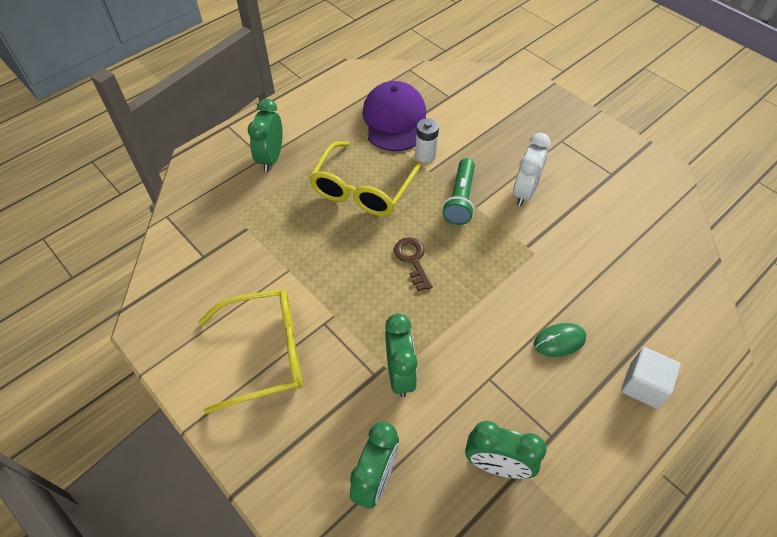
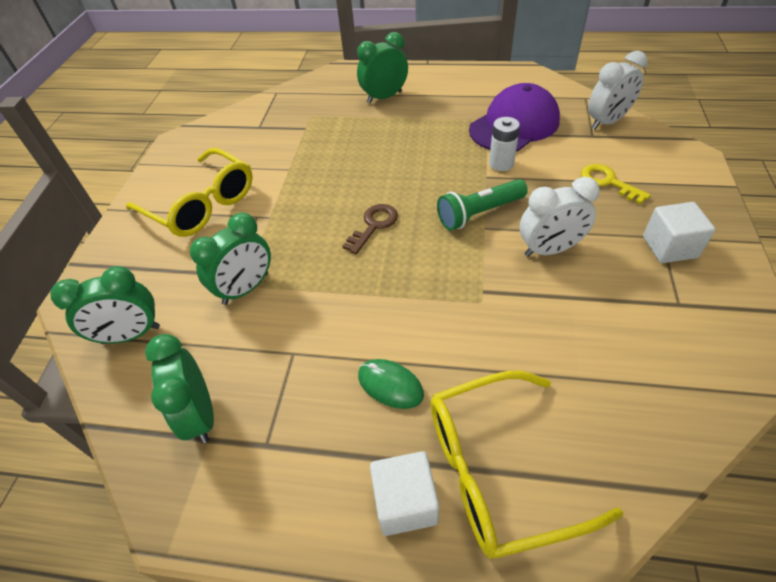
camera: 55 degrees right, 5 degrees down
yellow glasses [309,141,421,216] -> yellow glasses moved to [430,371,623,559]
none -> yellow key [581,164,651,204]
none -> white clock [588,51,647,129]
none -> white cube [643,202,715,263]

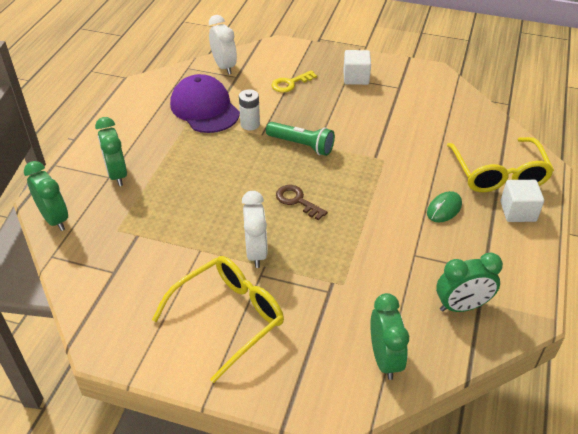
camera: 85 degrees left, 5 degrees down
green clock [190,213,271,305] -> green clock moved to [24,161,68,231]
green flashlight [437,179,528,231] -> green flashlight turned 45 degrees counterclockwise [266,122,335,156]
white clock [520,177,600,257] -> white clock moved to [242,191,268,268]

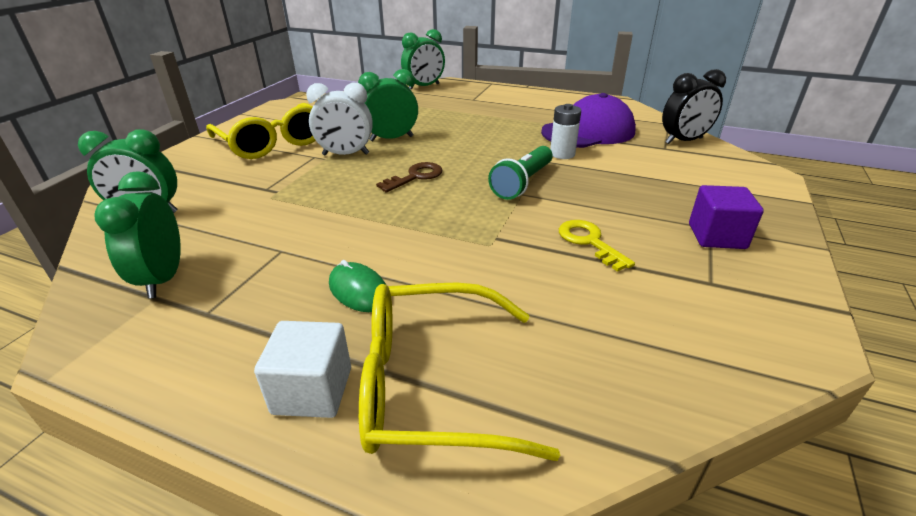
camera: 95 degrees right, 10 degrees down
green clock [95,117,127,186] -> green clock moved to [358,69,418,141]
white clock [209,15,237,75] -> black clock [662,69,726,144]
yellow key [271,70,317,93] -> yellow key moved to [559,220,635,272]
white cube [343,50,371,85] -> purple cube [689,185,764,249]

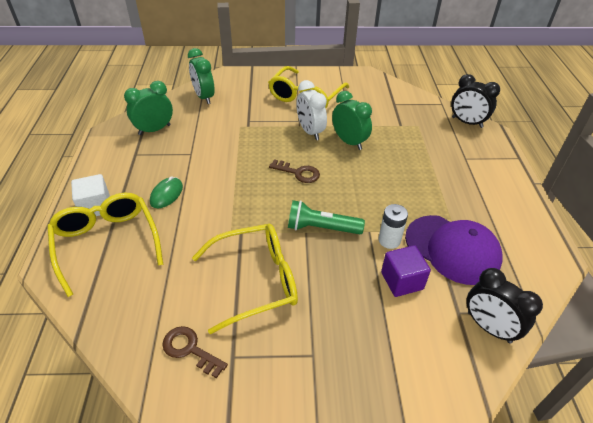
camera: 65 degrees right, 10 degrees up
green clock [401,29,445,89] -> black clock [451,74,500,128]
yellow key [559,220,635,272] -> yellow glasses [192,224,298,334]
purple cube [689,185,764,249] -> purple cube moved to [381,245,431,297]
none -> brown key [162,326,228,378]

